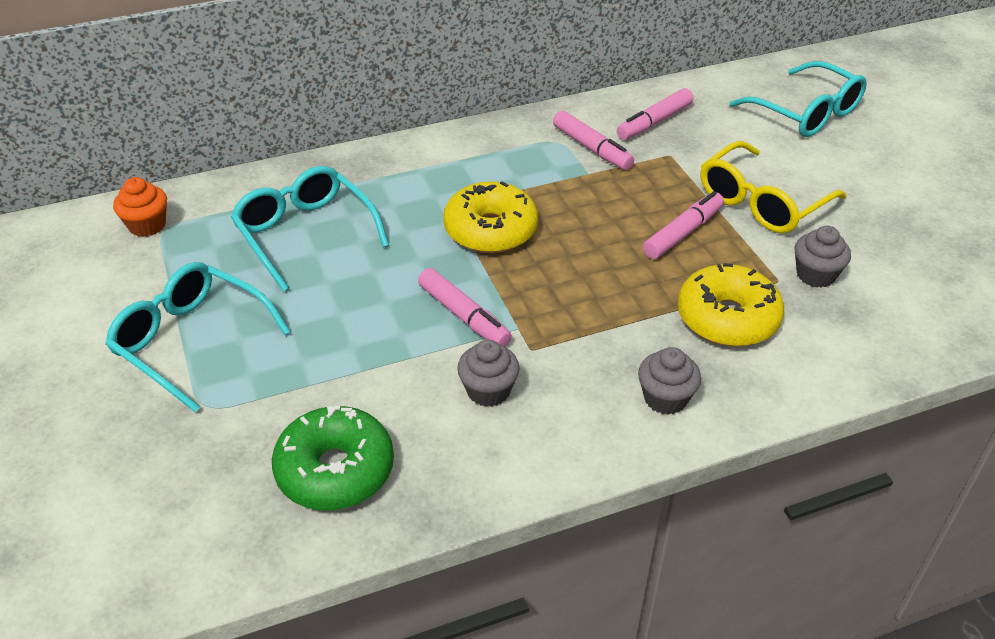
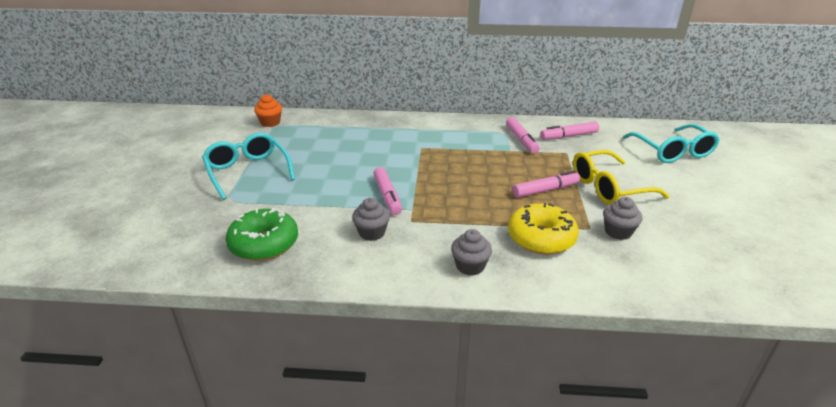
camera: 25 degrees right, 10 degrees down
turquoise glasses [231,166,389,292] -> none
yellow donut [443,181,538,253] -> none

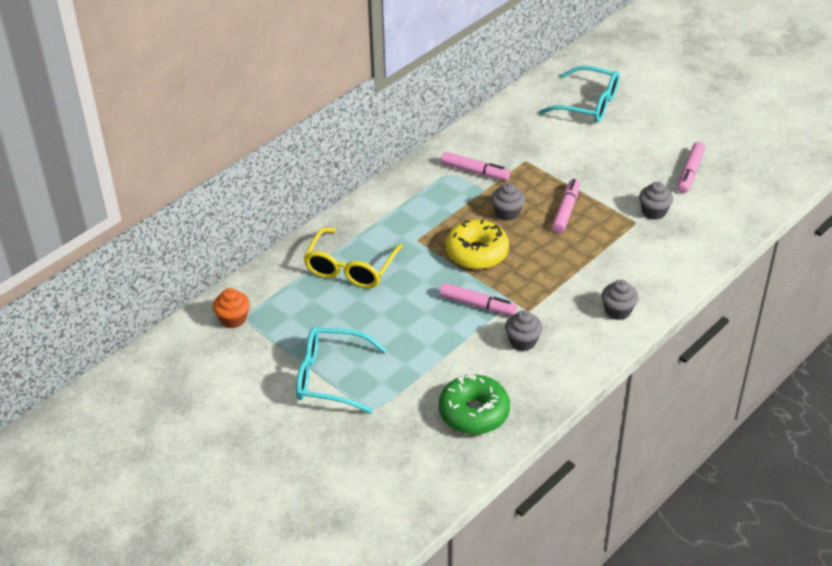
camera: 50 degrees left, 10 degrees up
yellow donut [508,203,579,254] -> yellow donut moved to [446,219,509,269]
pink marker [540,121,599,140] -> pink marker moved to [677,142,705,193]
yellow glasses [573,150,669,205] -> yellow glasses moved to [303,227,403,288]
none -> grey cupcake [491,183,525,221]

